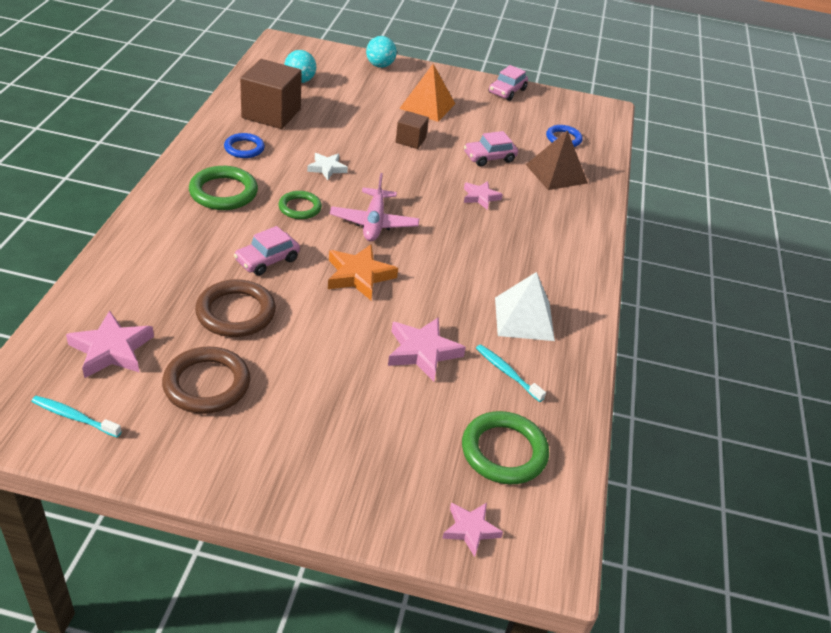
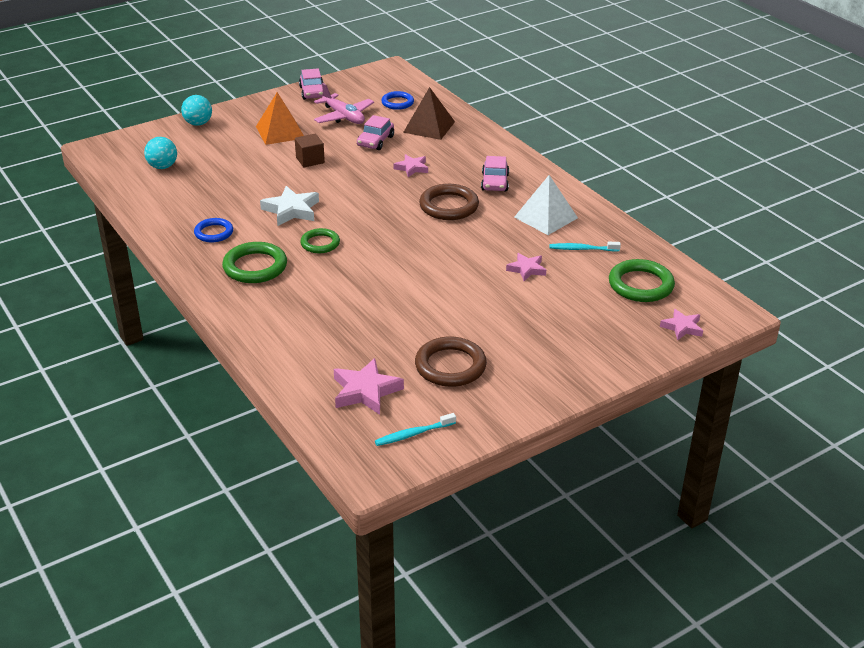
camera: 40 degrees left, 5 degrees down
brown ring [195,279,276,337] -> brown ring moved to [419,184,479,220]
pink car [234,226,300,276] -> pink car moved to [481,156,509,191]
brown cube [240,59,302,129] -> none
white star [307,153,348,180] -> white star [260,186,319,226], size x1.58
orange star [328,244,398,300] -> none
pink plane [330,173,419,241] -> pink plane moved to [314,83,374,124]
pink star [388,317,466,382] -> pink star [506,253,546,281], size x0.63

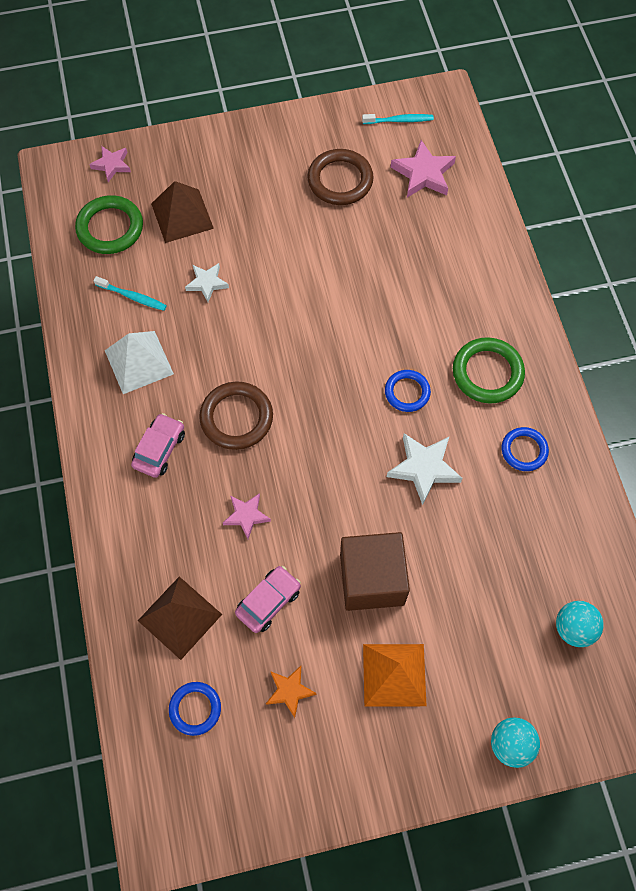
camera: 160 degrees left, 30 degrees up
brown cube [295,134,325,167] -> brown cube [340,532,410,611], size x1.86
pink car [299,68,323,100] -> none
green ring [300,228,340,253] -> blue ring [385,370,431,412]
pink plane [314,83,374,124] -> orange star [266,666,317,718]
pink star [506,253,546,281] -> white star [185,263,229,302]
none -> brown pyramid [151,181,214,243]

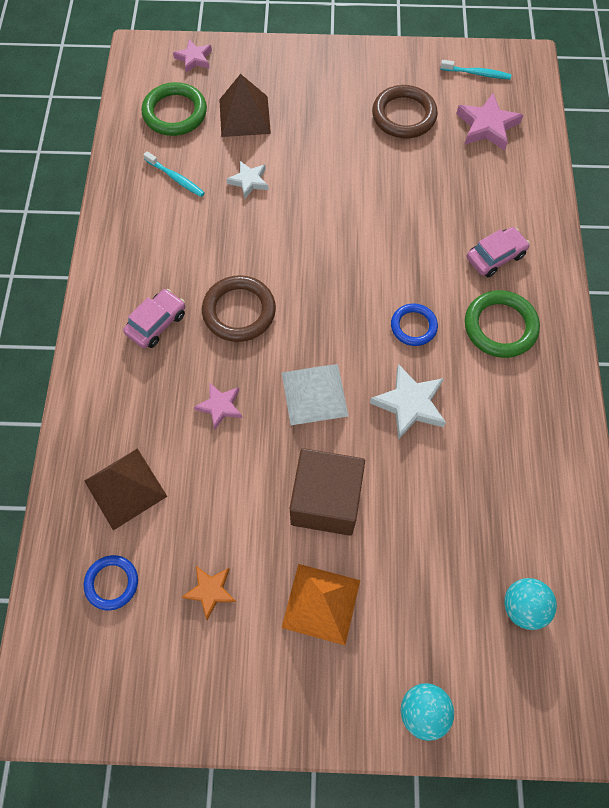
camera: 15 degrees right, 0 degrees up
white pyramid [105,331,174,394] -> white pyramid moved to [282,364,349,425]
pink car [235,566,301,633] -> pink car moved to [467,227,530,277]
blue ring [502,427,549,471] -> none

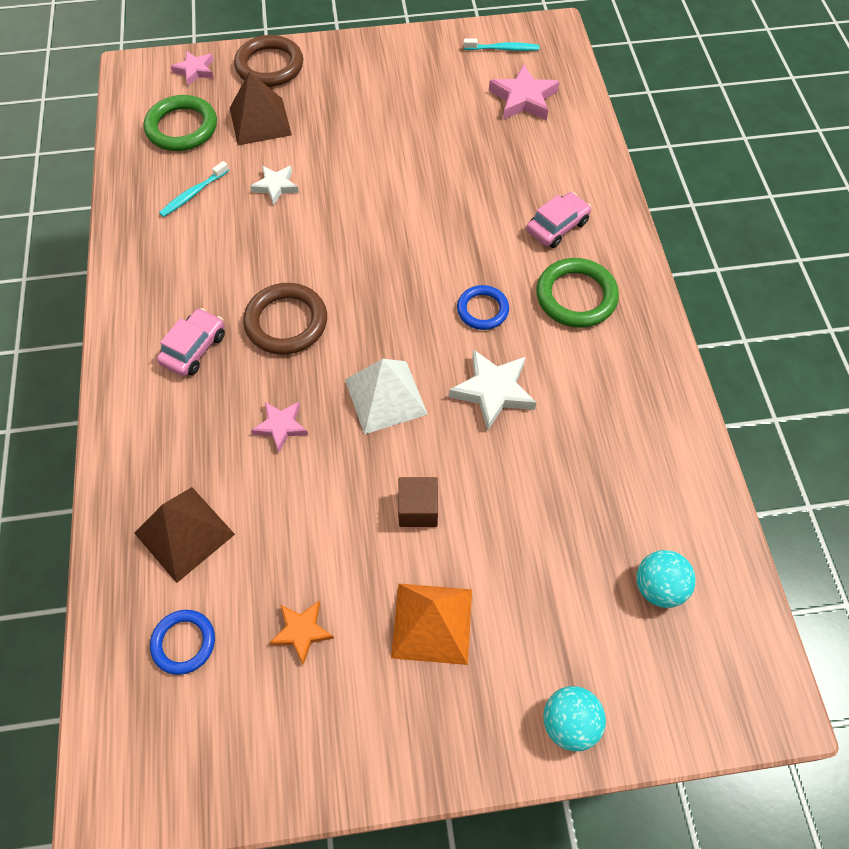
camera: 10 degrees left, 5 degrees down
turquoise toothbrush [143,151,205,197] -> turquoise toothbrush turned 105 degrees clockwise [159,161,229,217]
brown cube [290,448,365,536] -> brown cube [398,477,438,527], size x0.54
brown ring [372,85,438,138] -> brown ring moved to [234,35,303,87]

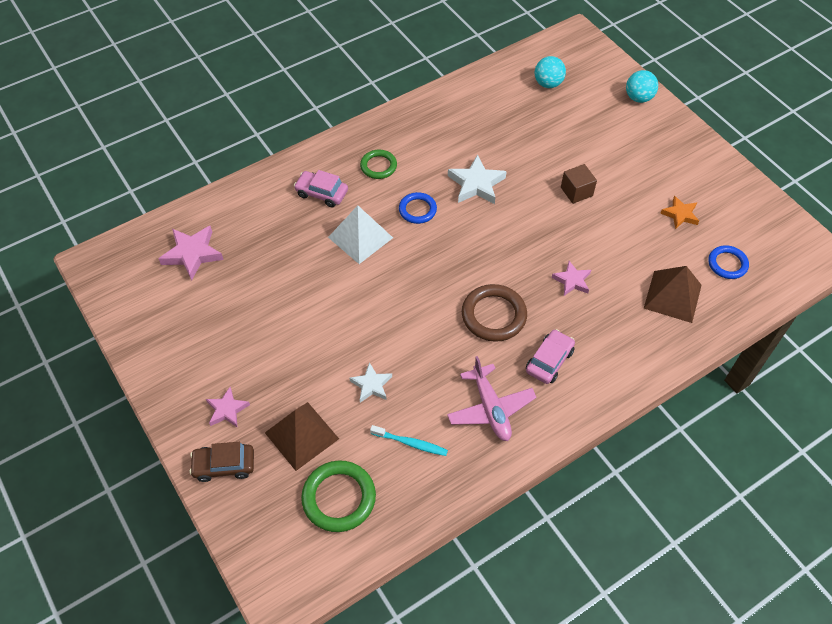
camera: 115 degrees left, 5 degrees down
pink car [157,308,225,376] -> pink car turned 120 degrees clockwise [526,329,575,384]
pink star [170,51,214,86] -> pink star moved to [206,387,250,428]
brown ring [234,35,303,87] -> brown car [189,442,254,482]
white pyramid [345,359,428,434] -> white pyramid moved to [328,205,393,264]
orange pyramid [391,584,472,665] -> none
turquoise toothbrush [463,38,539,51] -> none
green ring [536,258,619,328] -> green ring [360,150,397,179], size x0.63
none -> pink plane [447,356,537,441]

